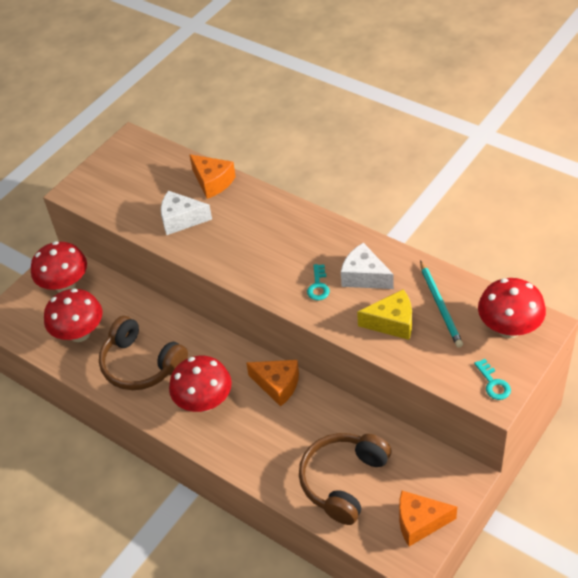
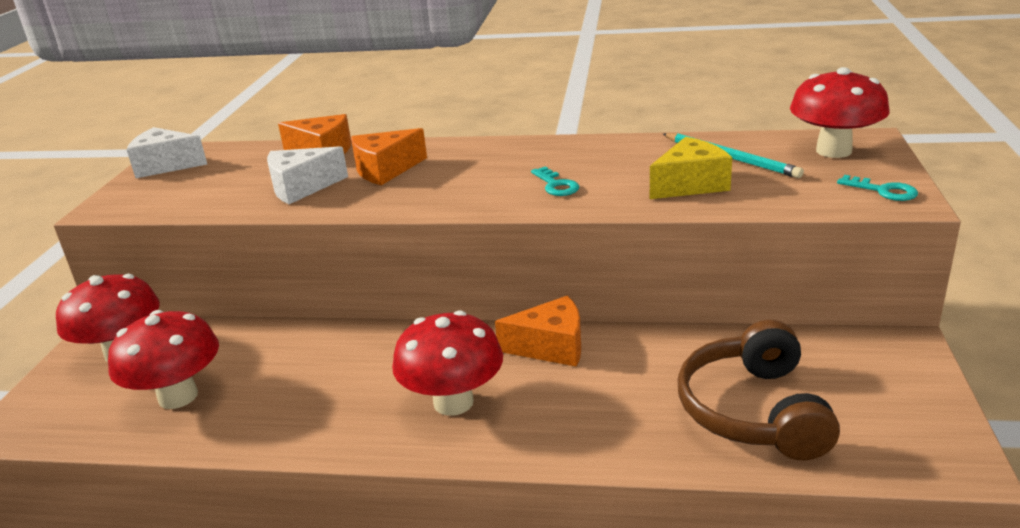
camera: 30 degrees left, 20 degrees down
brown headphones [99,316,188,390] -> none
white cheese [341,243,394,289] -> white cheese moved to [127,127,207,178]
orange cheese [399,491,457,546] -> orange cheese moved to [351,128,427,185]

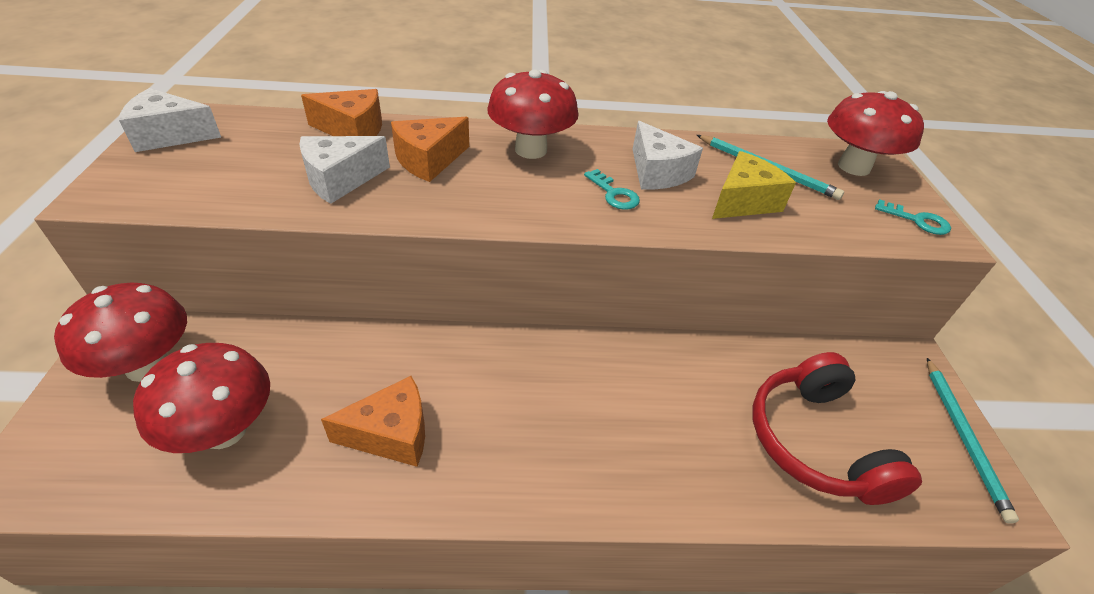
camera: 15 degrees left, 15 degrees up
red mushroom [392,310,503,416] -> red mushroom moved to [487,70,578,159]
orange cheese [495,296,581,367] -> orange cheese moved to [321,376,425,467]
brown headphones [677,320,840,460] -> red headphones [752,352,922,505]
none -> white cheese [633,121,703,190]
none -> turquoise pencil [927,358,1019,524]

